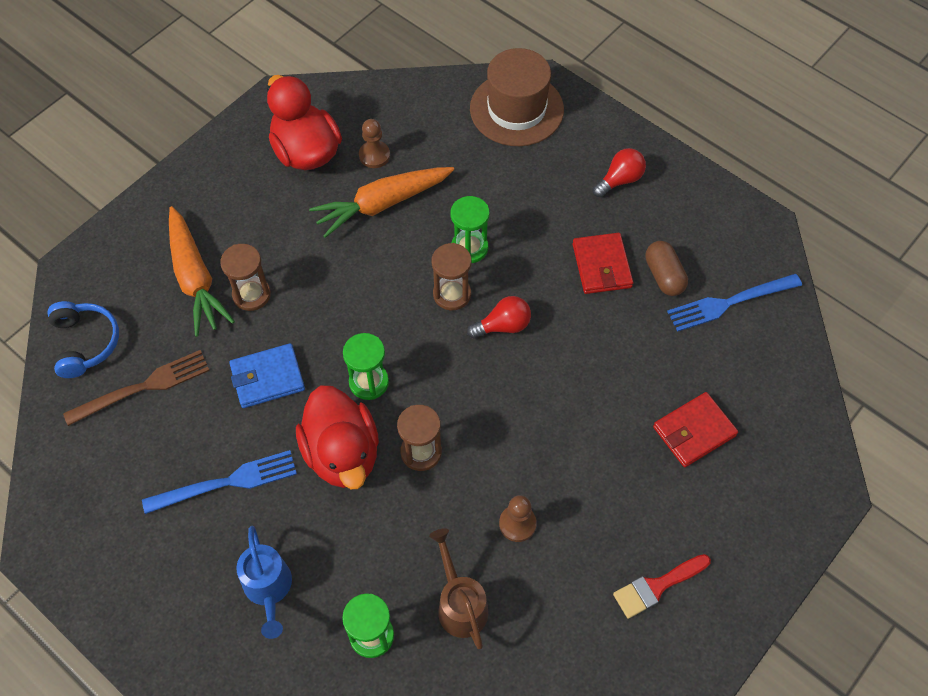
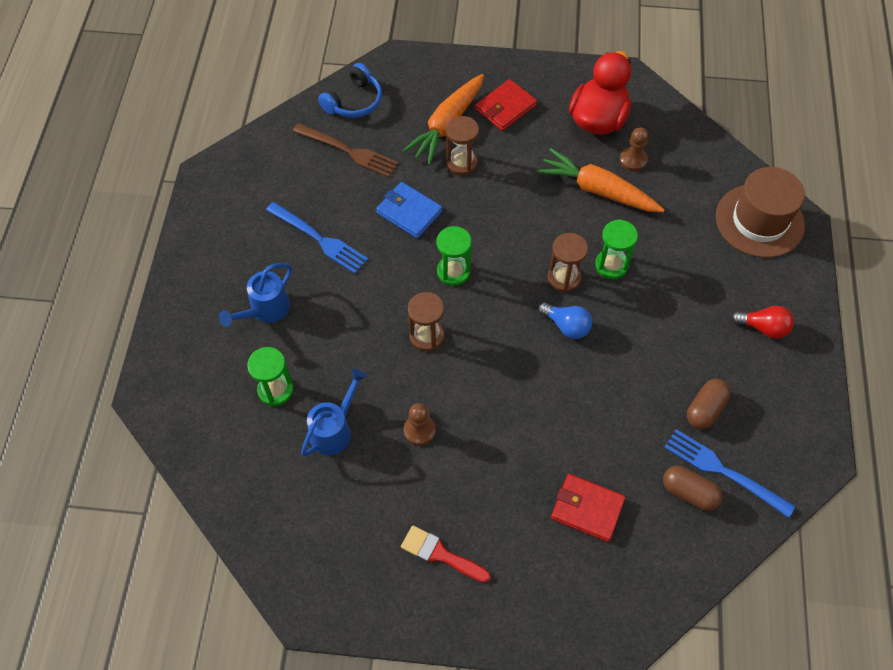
camera: 55 degrees right, 0 degrees up
red duck [296,385,379,489] -> none
brown watering can [429,528,488,649] -> blue watering can [301,369,367,457]
red light bulb [467,296,531,339] -> blue light bulb [538,302,592,339]
red wallet [573,233,633,294] -> red wallet moved to [475,79,537,131]
none -> brown capsule [663,466,723,511]

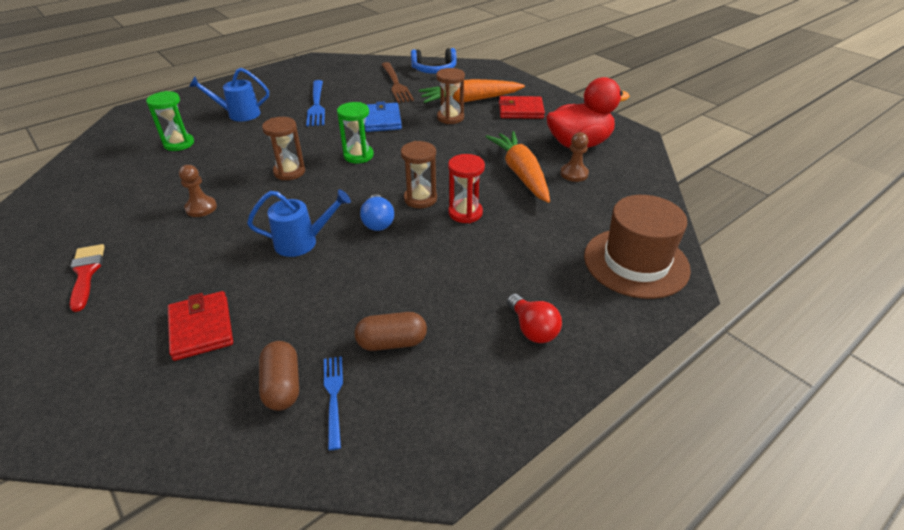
camera: 45 degrees right, 20 degrees down
blue watering can [301,369,367,457] -> blue watering can moved to [247,189,351,257]
green hourglass [595,219,638,279] -> red hourglass [448,154,485,223]
blue fork [664,429,795,518] -> blue fork [324,356,343,450], size x0.62

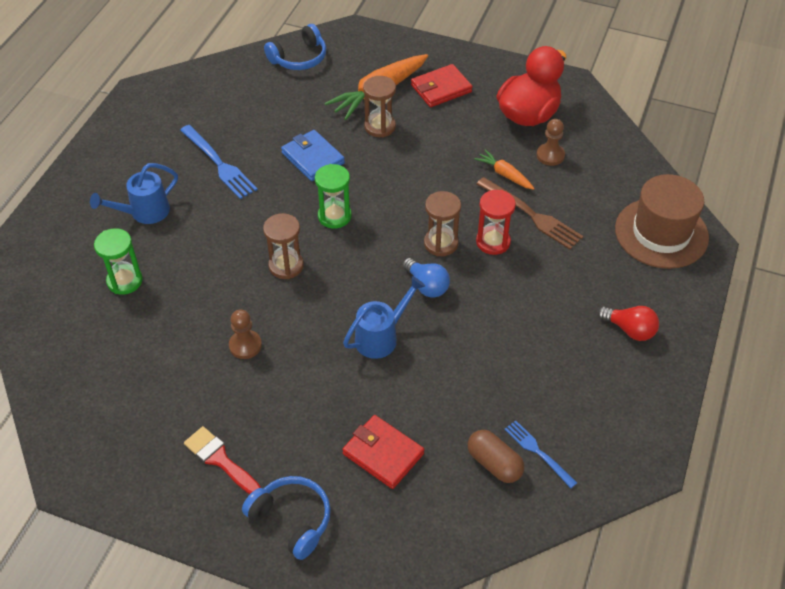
camera: 30 degrees left, 10 degrees up
brown capsule [355,312,427,351] -> none
brown fork [381,62,414,103] -> brown fork moved to [477,177,583,249]
orange carrot [486,131,550,203] -> orange carrot [474,150,535,190], size x0.53
none -> blue headphones [242,476,331,560]

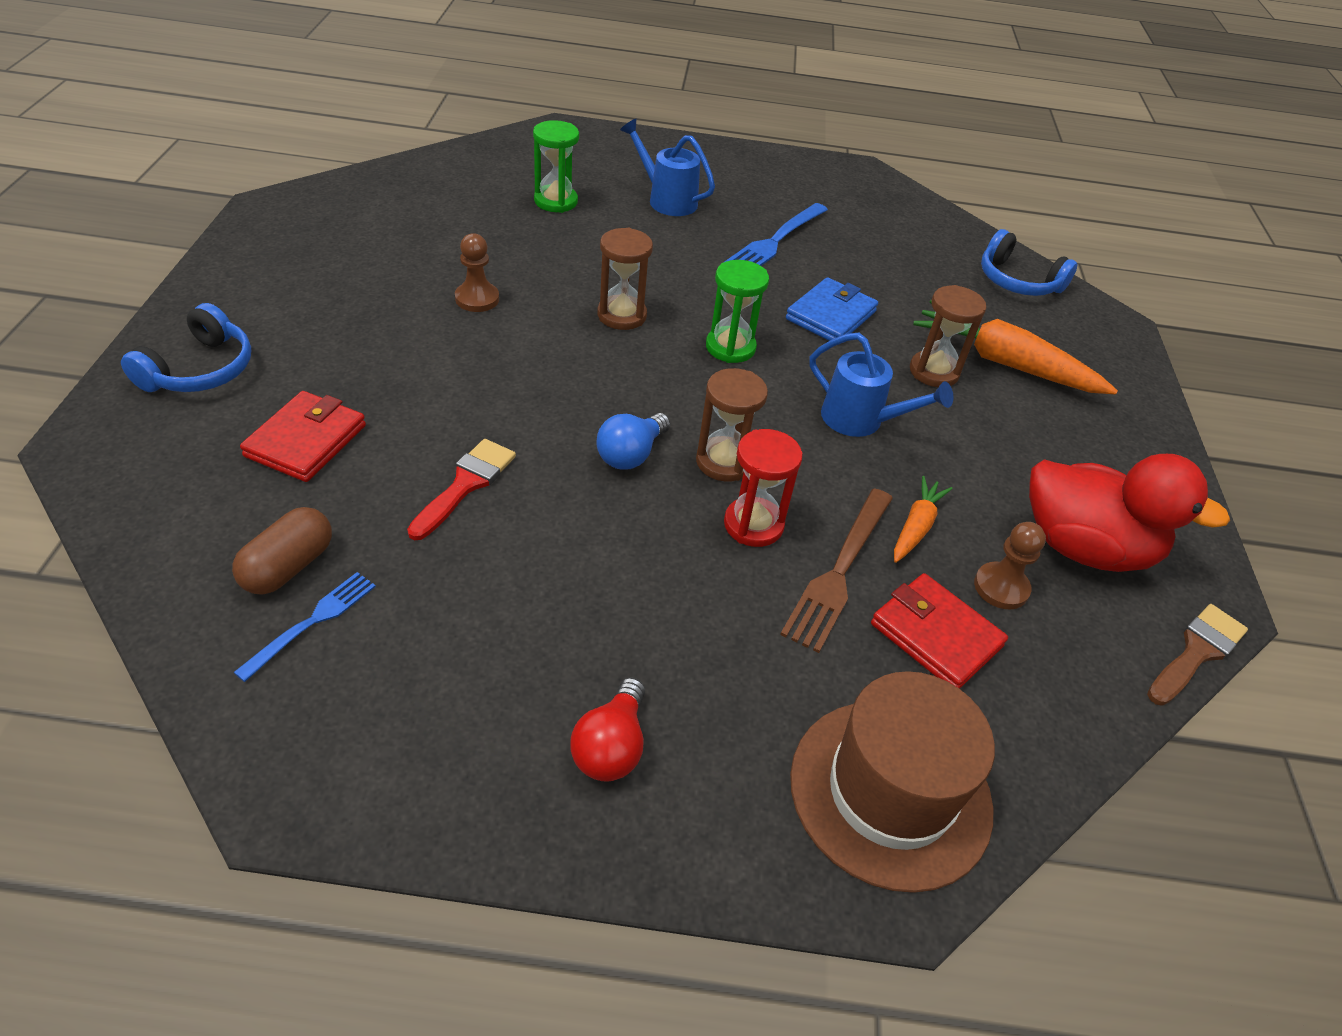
camera: 70 degrees right, 5 degrees down
red brush [184,426,261,494] -> red brush moved to [407,439,516,540]
blue watering can [343,276,425,359] -> blue watering can moved to [809,333,953,437]
red wallet [411,64,473,107] -> red wallet moved to [871,573,1008,689]
none -> brown brush [1147,604,1248,706]

